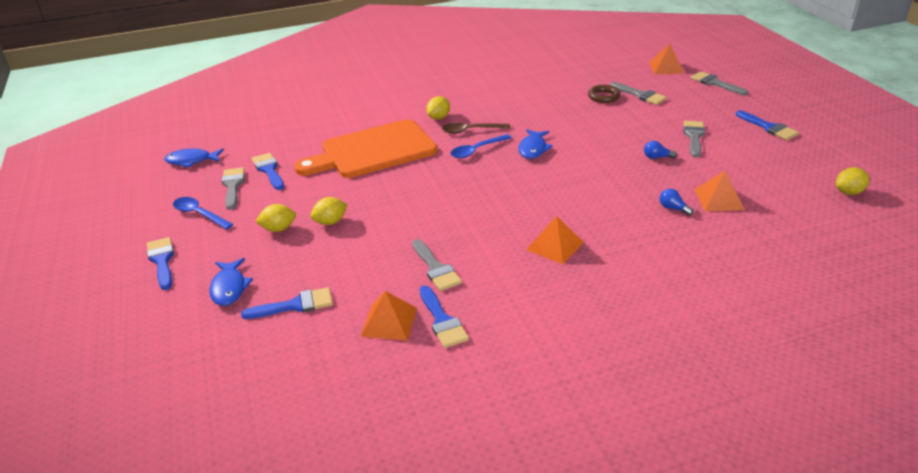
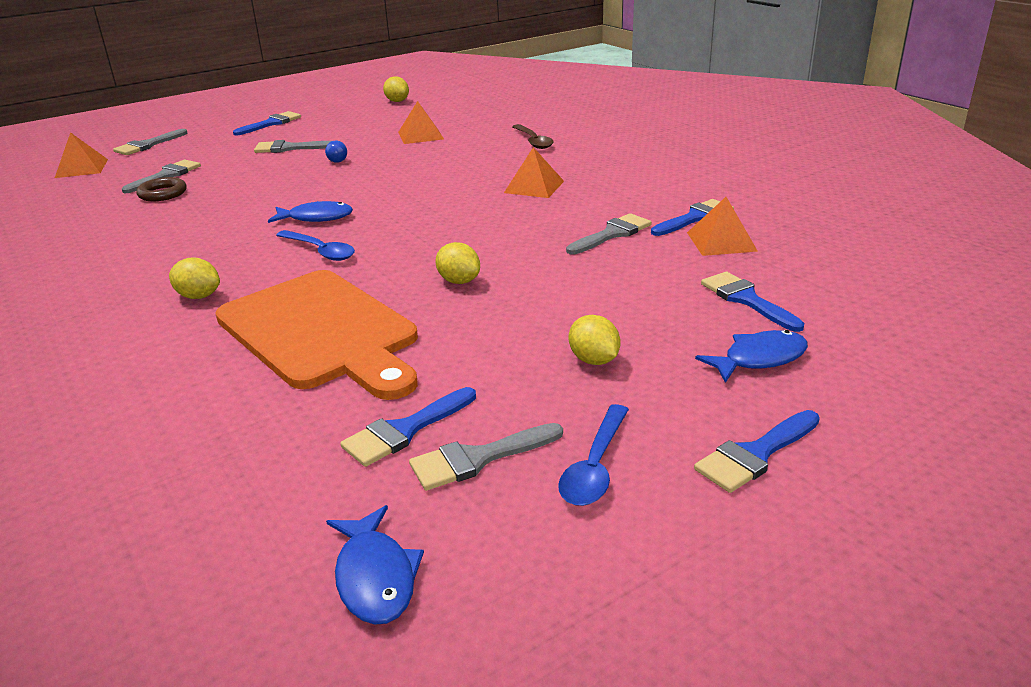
camera: 105 degrees left, 5 degrees down
yellow lemon [310,197,348,225] -> yellow lemon moved to [435,242,480,284]
brown spoon [442,123,510,134] -> brown spoon moved to [512,124,554,149]
blue light bulb [660,189,693,216] -> none

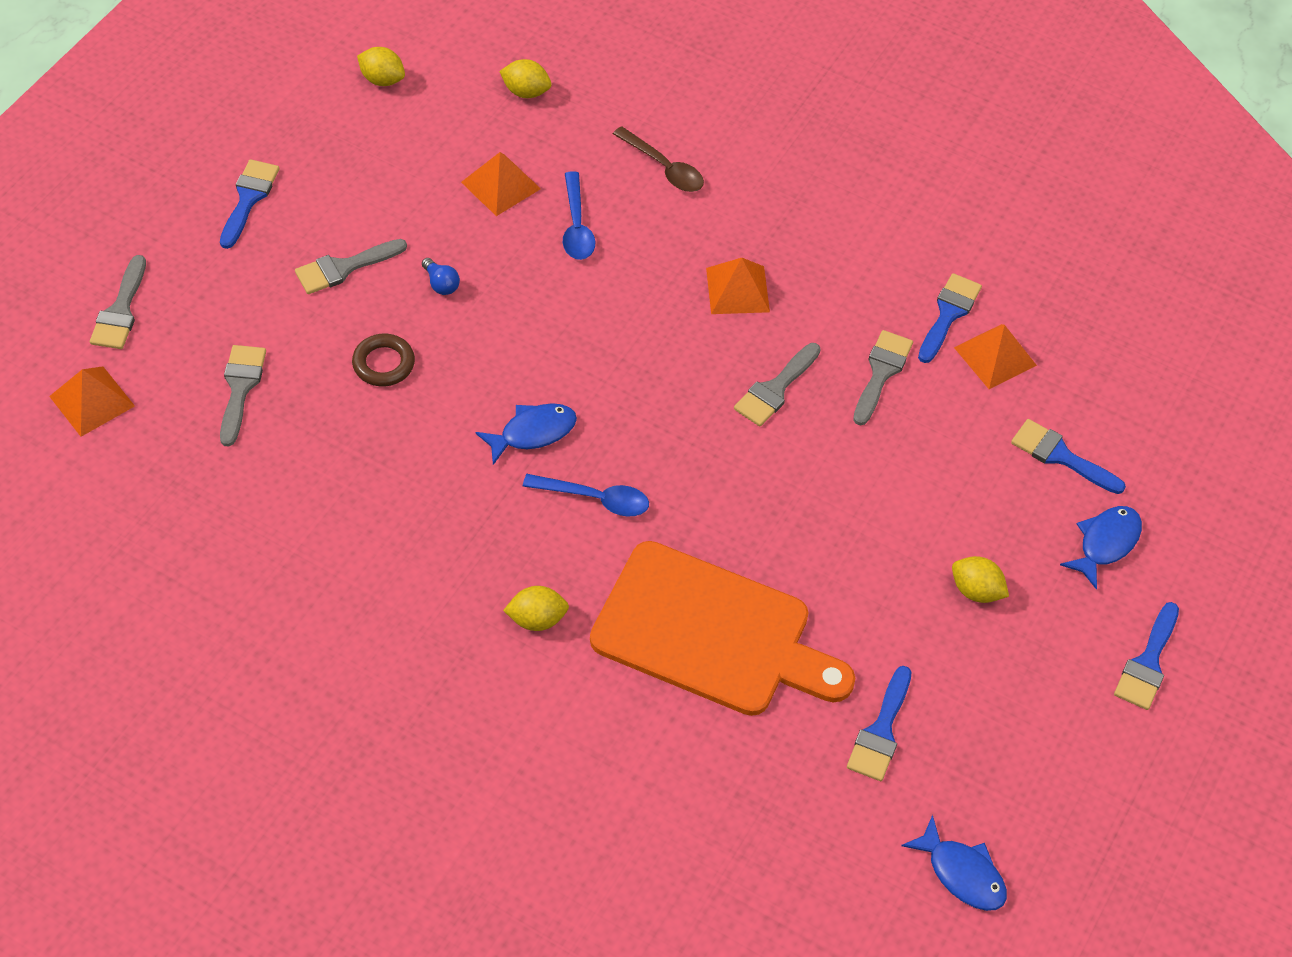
camera: 30 degrees left, 25 degrees up
brown ring [136,177,187,201] -> brown ring moved to [352,334,415,386]
grey brush [409,423,563,491] -> grey brush moved to [734,343,821,427]
yellow lemon [435,242,480,284] -> yellow lemon moved to [499,59,552,98]
blue spoon [558,404,629,506] -> blue spoon moved to [563,171,595,260]

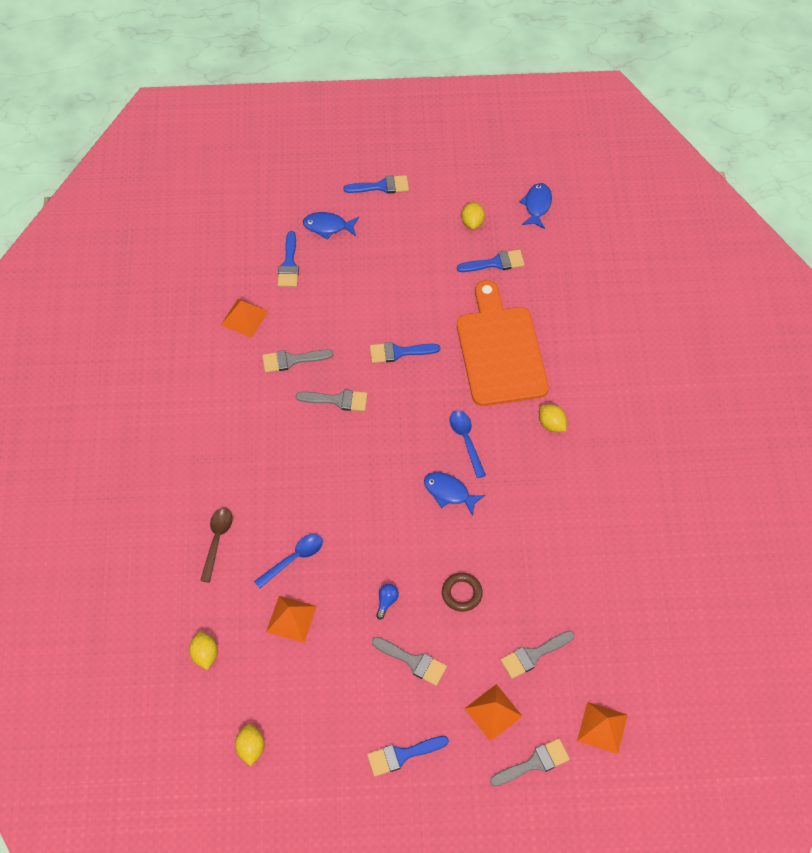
camera: 120 degrees left, 5 degrees up
orange pyramid [706,258,770,314] -> orange pyramid moved to [464,684,523,741]
blue brush [918,273,982,363] -> blue brush moved to [370,342,440,363]
yellow lemon [952,556,1009,603] -> yellow lemon moved to [462,202,485,230]

